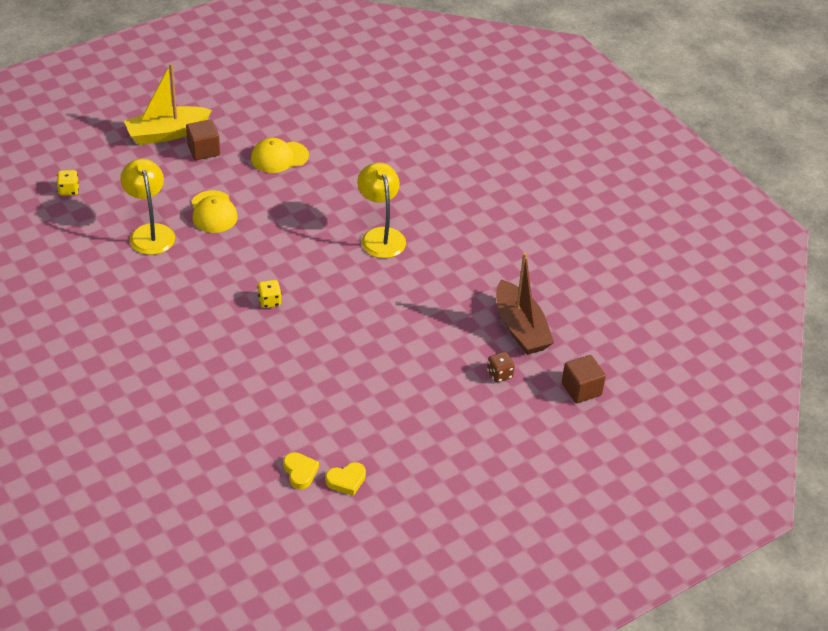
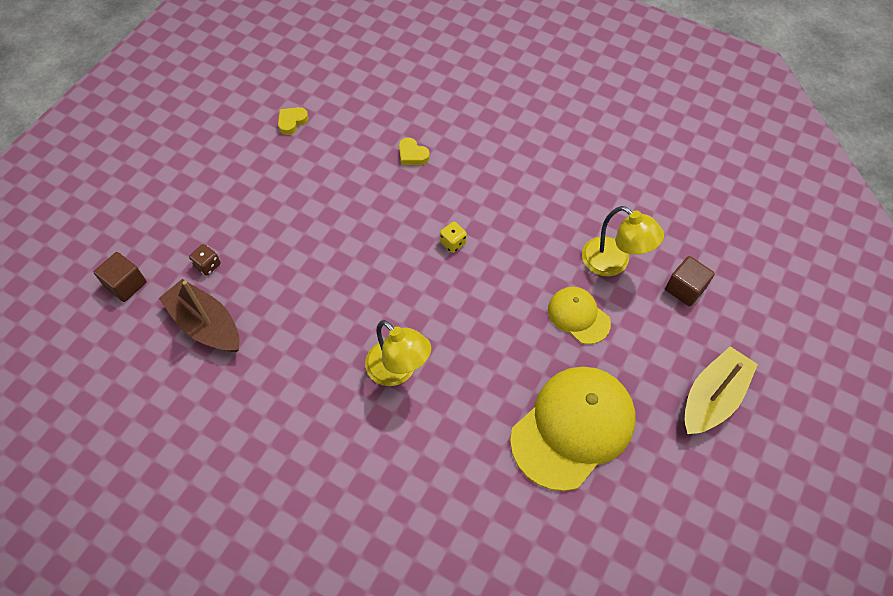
camera: 155 degrees right, 15 degrees up
yellow dice [56,170,79,196] -> none
brown cube [186,119,220,160] -> brown cube moved to [665,256,715,307]
yellow cap [251,138,309,173] -> yellow cap [510,367,635,491], size x1.90
yellow heart [283,452,319,489] -> yellow heart moved to [399,137,430,165]

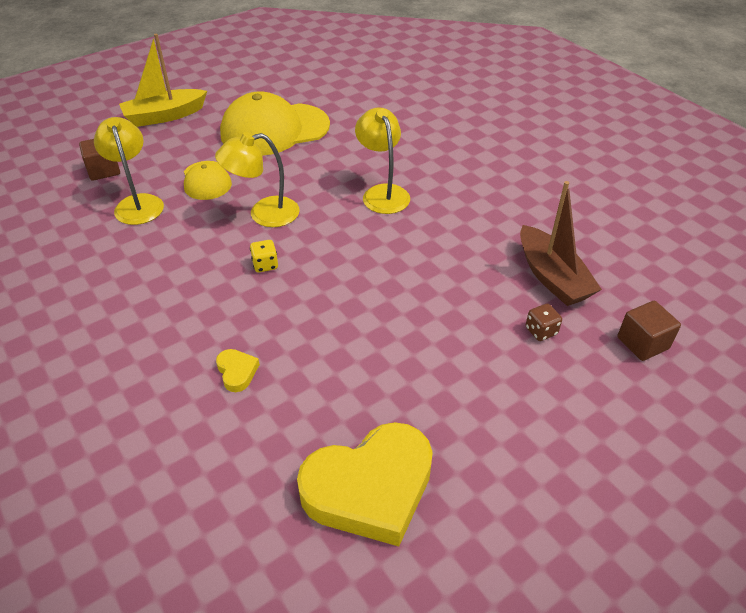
camera: 155 degrees left, 15 degrees down
yellow heart [278,107,309,135] -> yellow heart [297,422,433,547], size x2.47
none -> yellow lamp [215,132,300,227]

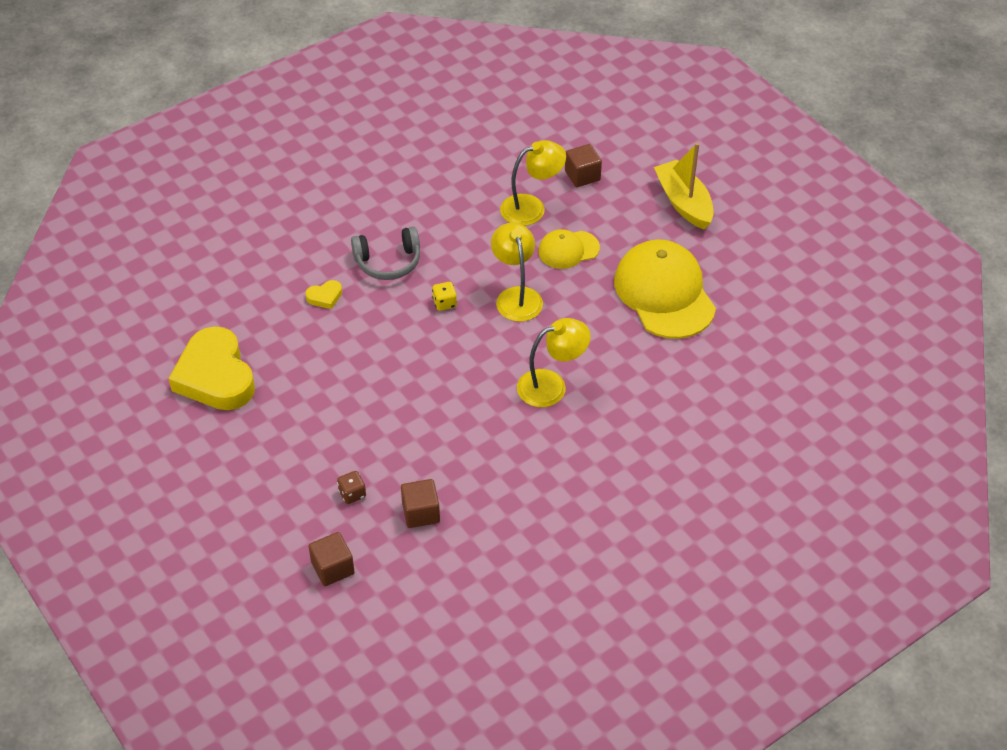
camera: 90 degrees right, 5 degrees up
brown boat [520,181,602,306] -> brown cube [401,479,440,528]
none -> grey headphones [351,227,420,280]

